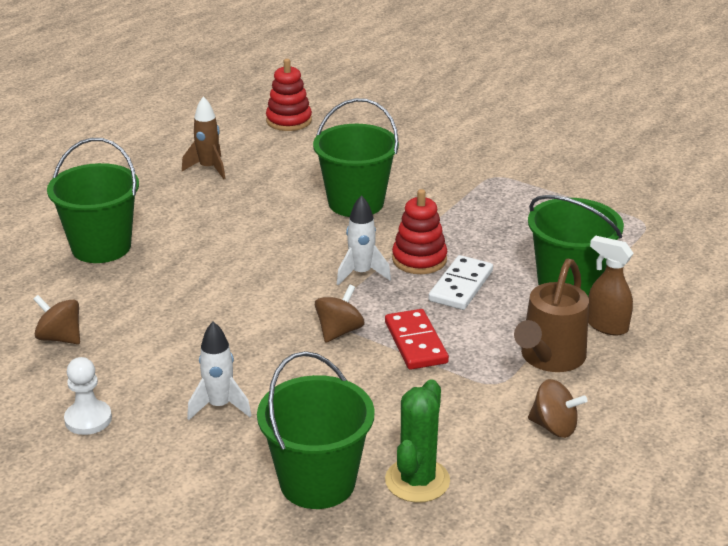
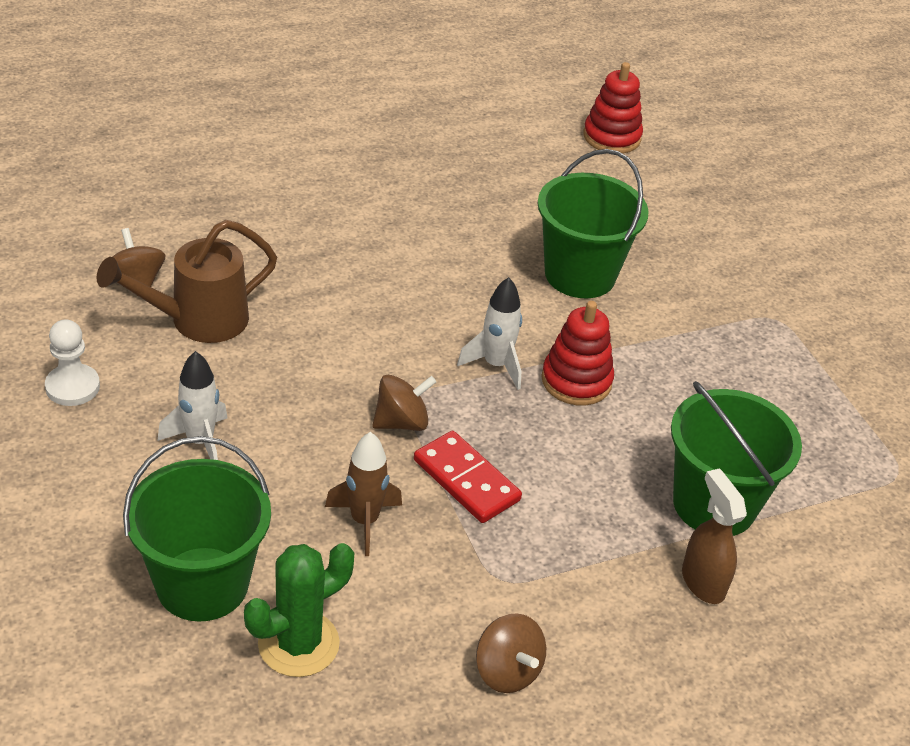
camera: 30 degrees right, 10 degrees up
green bucket [47,138,139,263] -> none
brown rocket [182,96,225,179] -> brown rocket moved to [325,432,402,556]
red domino [385,309,449,370] -> red domino turned 60 degrees counterclockwise [414,431,522,523]
white domino [428,255,493,310] -> none
brown watering can [514,258,589,372] -> brown watering can moved to [96,220,277,343]

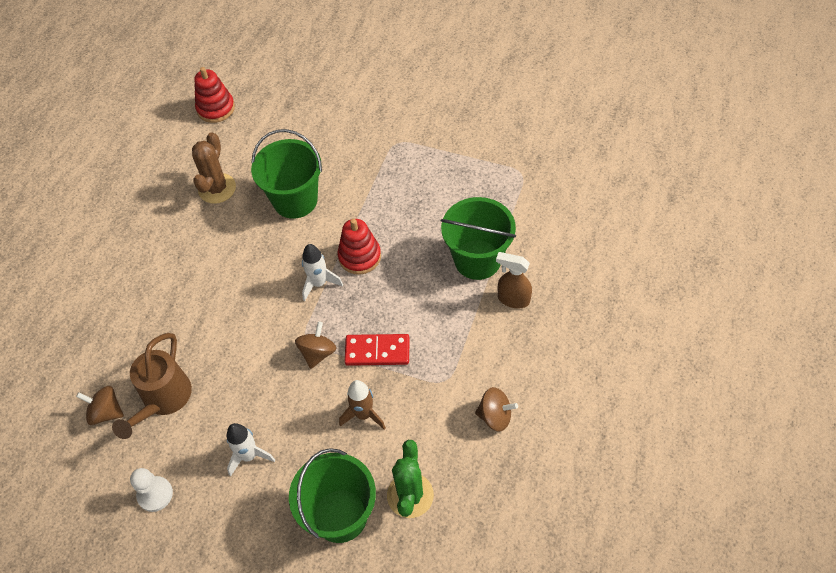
camera: 40 degrees left, 15 degrees up
none -> brown cactus [192,132,236,204]

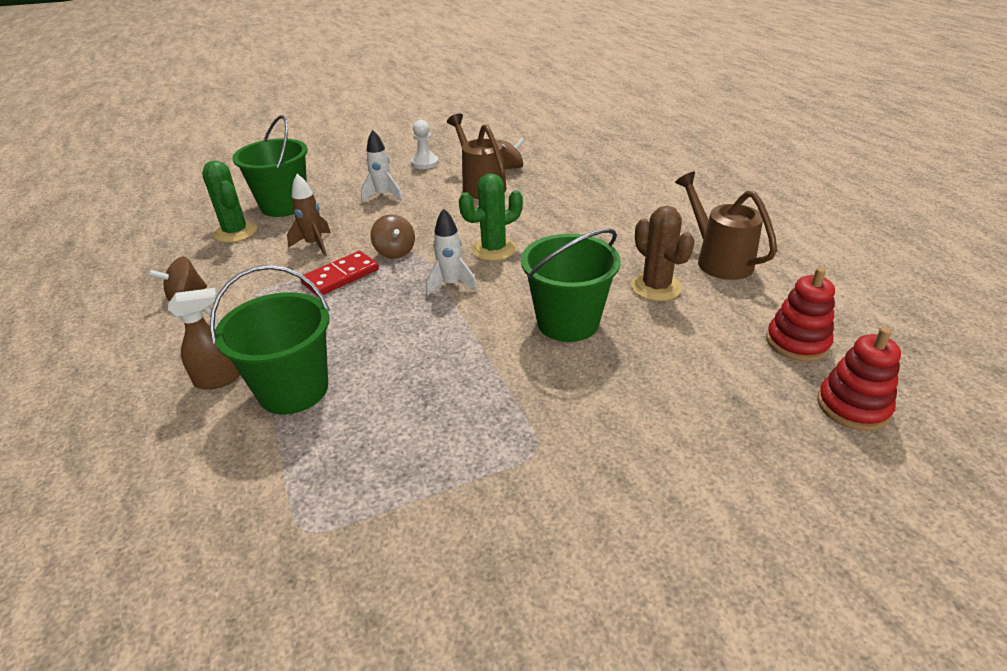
camera: 135 degrees right, 20 degrees down
red stacking toy [338,219,381,275] -> red stacking toy moved to [817,327,901,431]
none -> green cactus [459,173,523,261]
none -> brown watering can [675,171,777,280]

